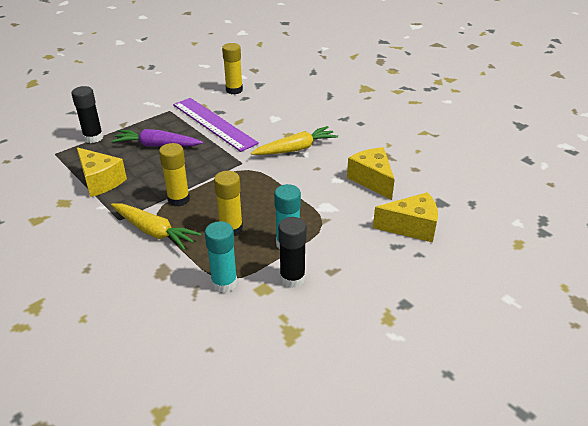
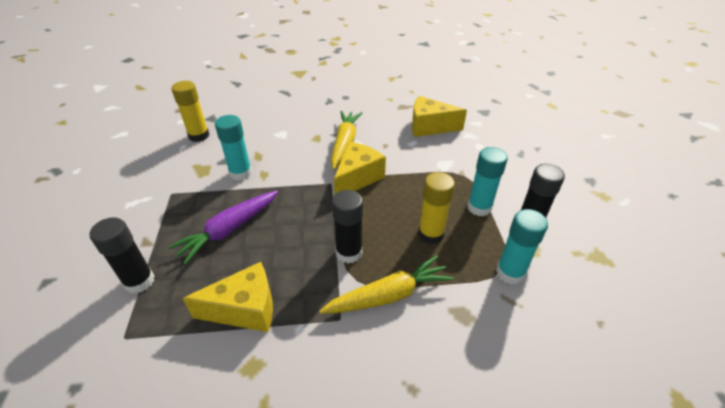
camera: 55 degrees left, 5 degrees up
yellow glue stick [159,143,190,206] -> black glue stick [332,190,363,263]
purple ruler [173,98,259,152] -> turquoise glue stick [215,115,252,181]
yellow cheese [373,192,438,243] -> yellow cheese moved to [334,142,386,194]

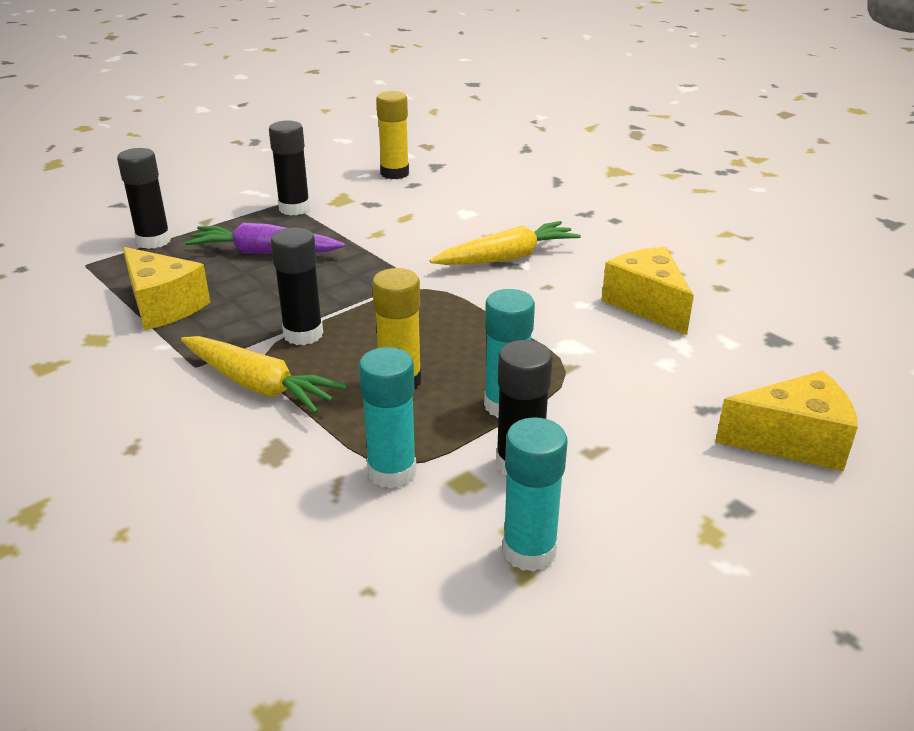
camera: 55 degrees right, 10 degrees down
turquoise glue stick [215,115,252,181] -> turquoise glue stick moved to [503,417,568,572]
yellow cheese [334,142,386,194] -> yellow cheese moved to [715,371,858,471]
none -> black glue stick [269,120,310,216]

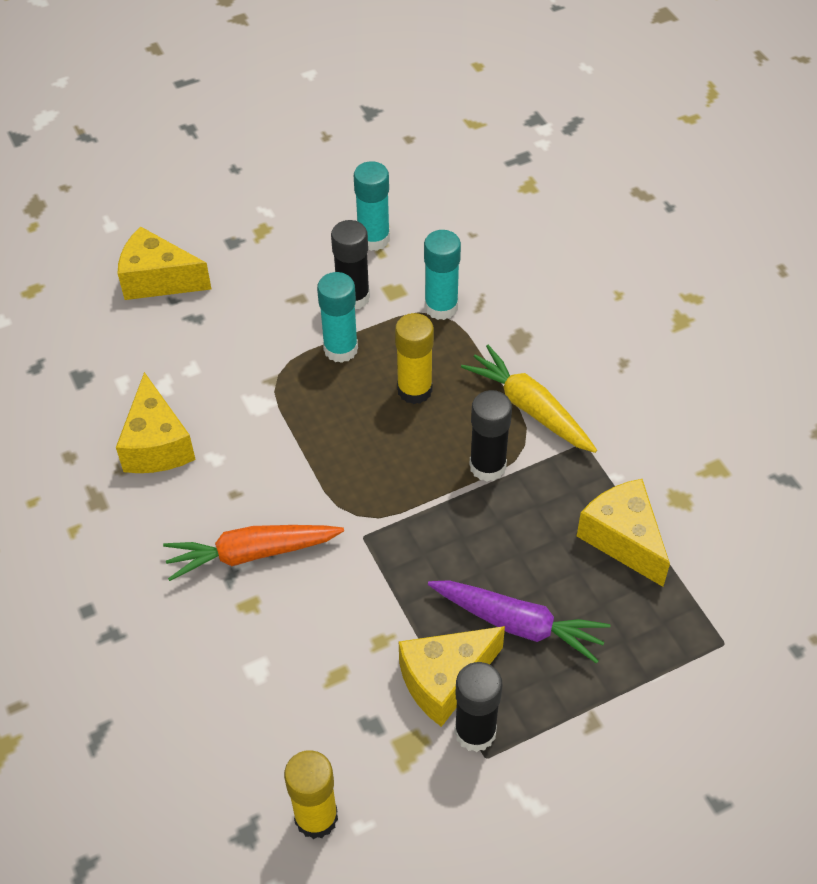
camera: 165 degrees left, 20 degrees up
black glue stick [117,148,171,249] -> none
yellow carrot [430,221,581,265] -> orange carrot [163,525,344,581]
none -> yellow cheese [399,626,505,727]

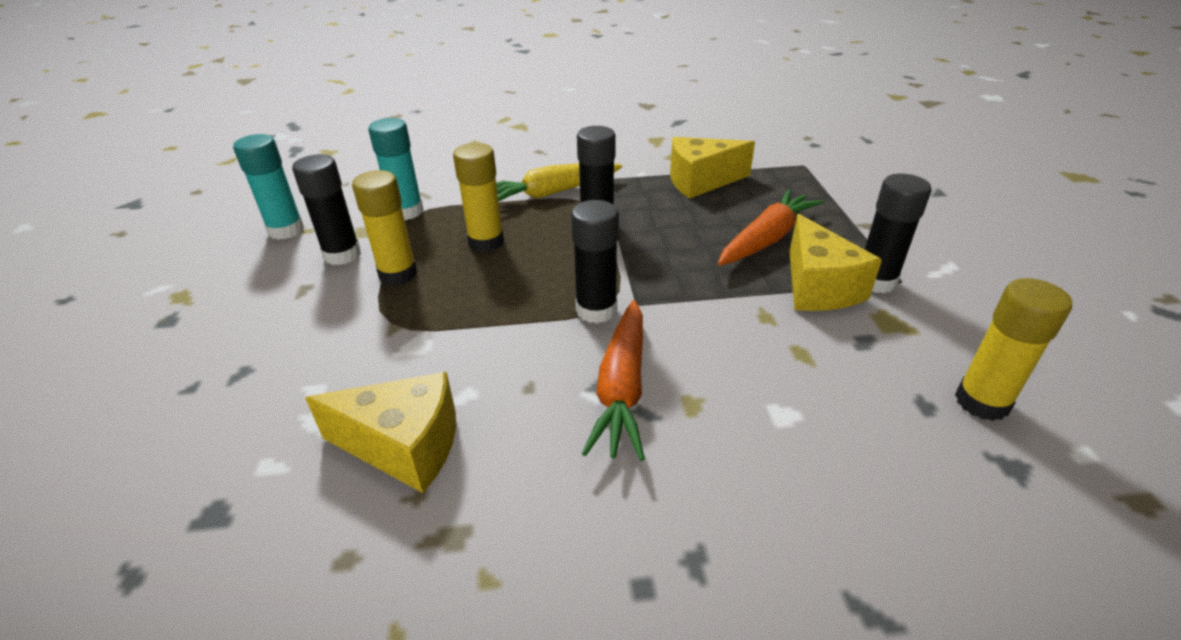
camera: 70 degrees left, 15 degrees down
yellow cheese [118,226,211,300] -> none
turquoise glue stick [317,272,358,363] -> yellow glue stick [352,170,417,285]
purple carrot [428,580,610,664] -> orange carrot [718,189,823,266]
none -> black glue stick [571,200,619,324]

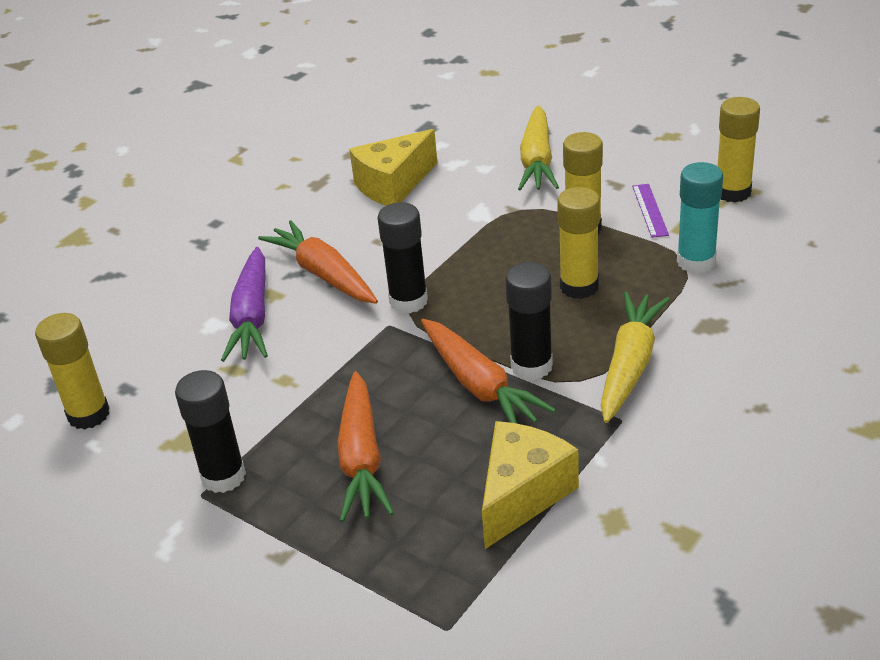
camera: 135 degrees right, 0 degrees up
turquoise glue stick [233,134,304,240] -> yellow glue stick [718,97,760,203]
black glue stick [292,154,361,265] -> purple ruler [632,184,669,238]
yellow cheese [789,214,882,311] -> none
none -> purple carrot [221,247,268,362]
none -> orange carrot [421,319,556,423]
none -> yellow carrot [518,105,559,191]

